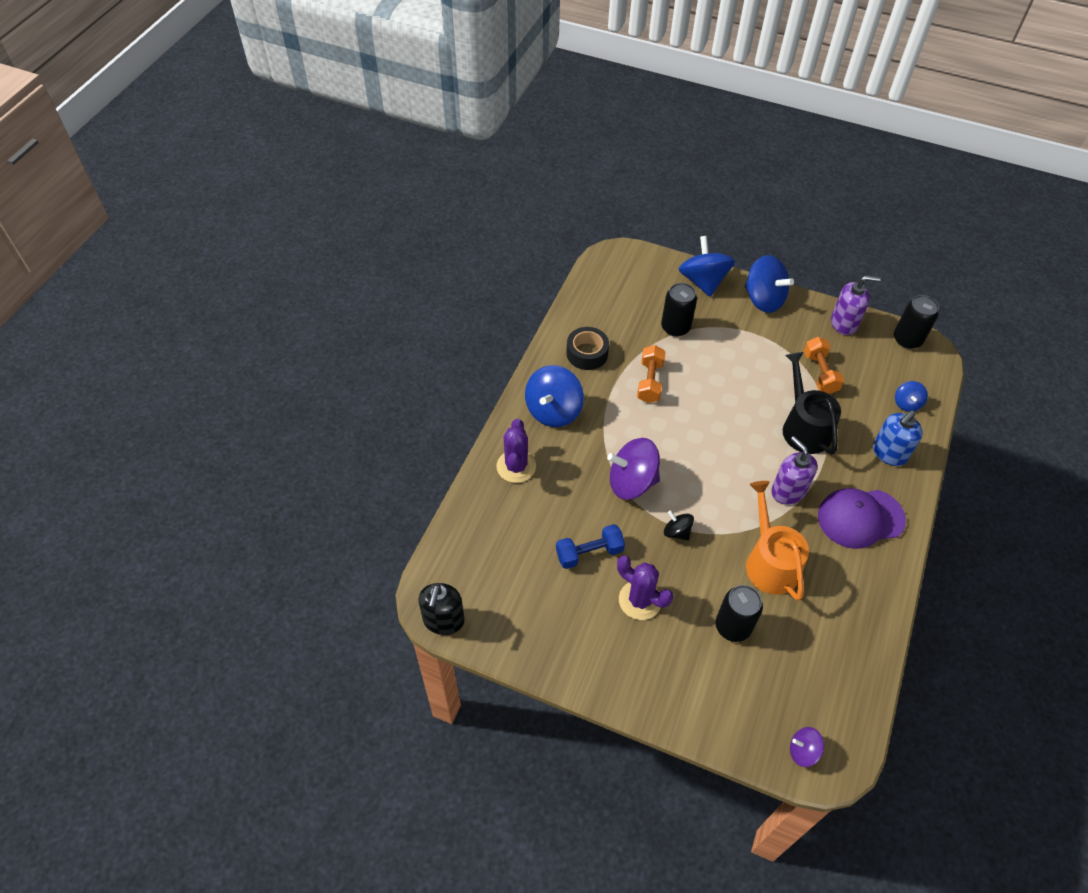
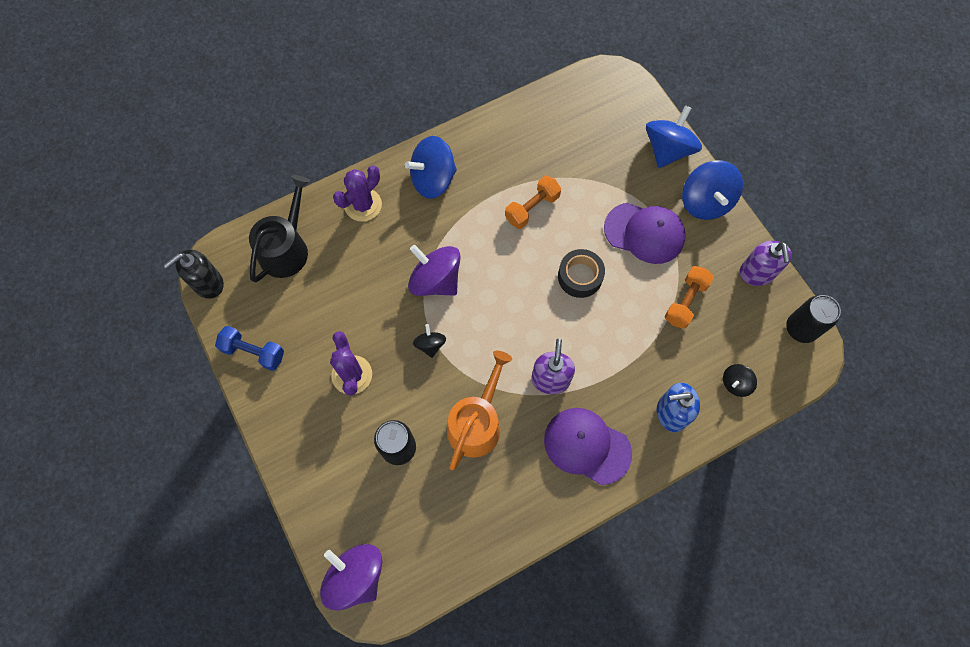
camera: 40 degrees right, 15 degrees up
blue dumbbell [556,524,625,569] -> blue dumbbell moved to [215,326,284,371]
black tape [566,327,609,370] -> black tape moved to [558,249,605,298]
black can [661,283,697,337] -> none
black watering can [783,352,841,454] -> black watering can moved to [249,175,310,283]
purple spinning top [790,727,824,767] -> purple spinning top [320,544,382,611], size x1.95
purple soap dispenser [831,275,881,335] -> purple soap dispenser turned 45 degrees clockwise [739,241,792,286]
blue spinning top [895,381,928,412] -> black spinning top [723,364,757,397]
none -> purple cap [604,203,686,264]

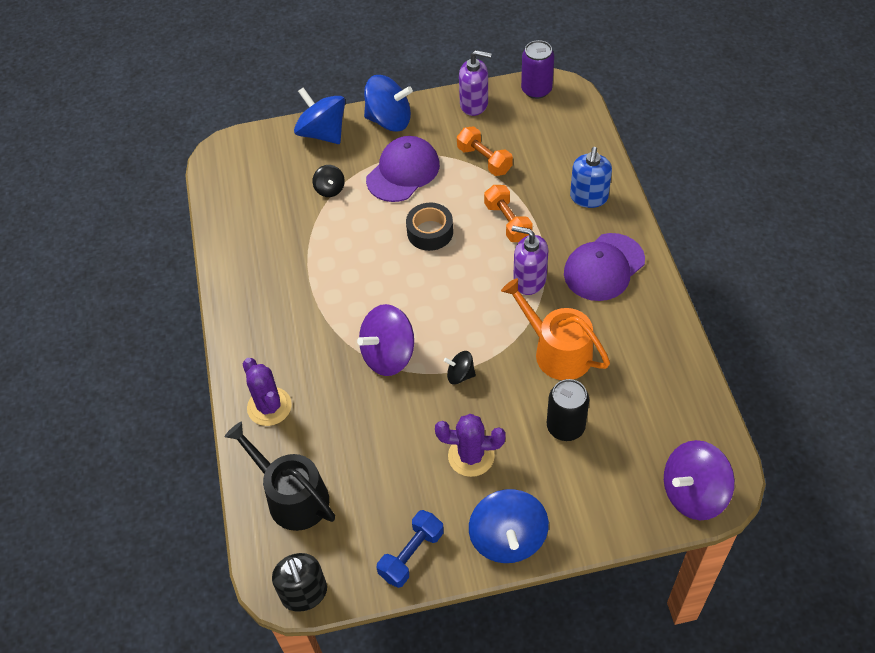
camera: 70 degrees left, 15 degrees down
blue spinning top [405,136,457,199] -> blue spinning top moved to [469,489,549,563]
orange dumbbell [505,176,561,229] -> orange dumbbell moved to [484,185,533,242]
black spinning top [723,364,757,397] -> black spinning top moved to [313,165,345,197]
black can [786,295,841,343] -> purple can [521,40,554,99]

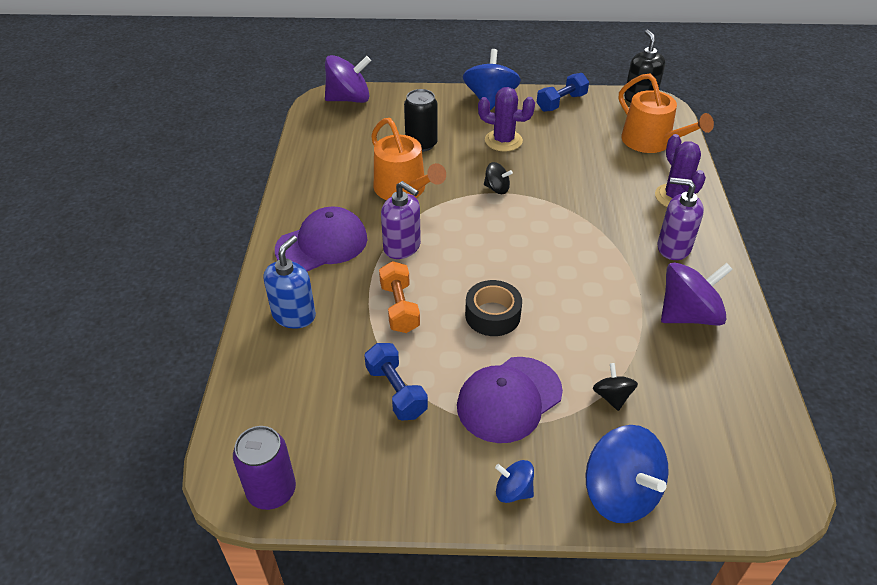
camera: 170 degrees left, 10 degrees down
black watering can [224,422,335,531] -> orange watering can [619,74,714,153]
purple spinning top [357,304,414,376] -> purple spinning top moved to [661,262,733,326]
blue spinning top [364,75,413,132] -> blue spinning top [495,460,534,503], size x0.51
orange dumbbell [457,126,513,176] -> blue dumbbell [364,343,428,421]
purple soap dispenser [459,50,492,116] -> purple soap dispenser moved to [657,177,704,260]

